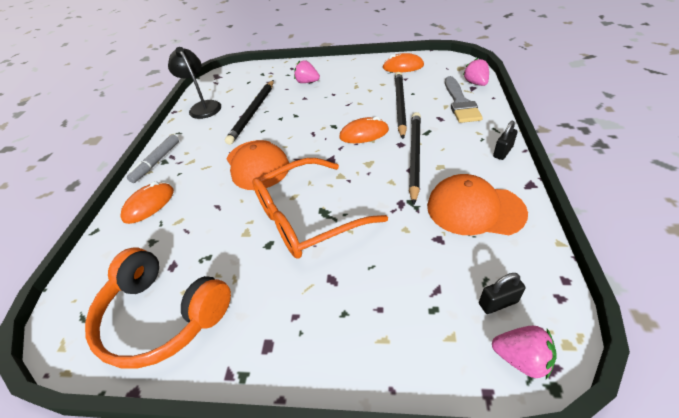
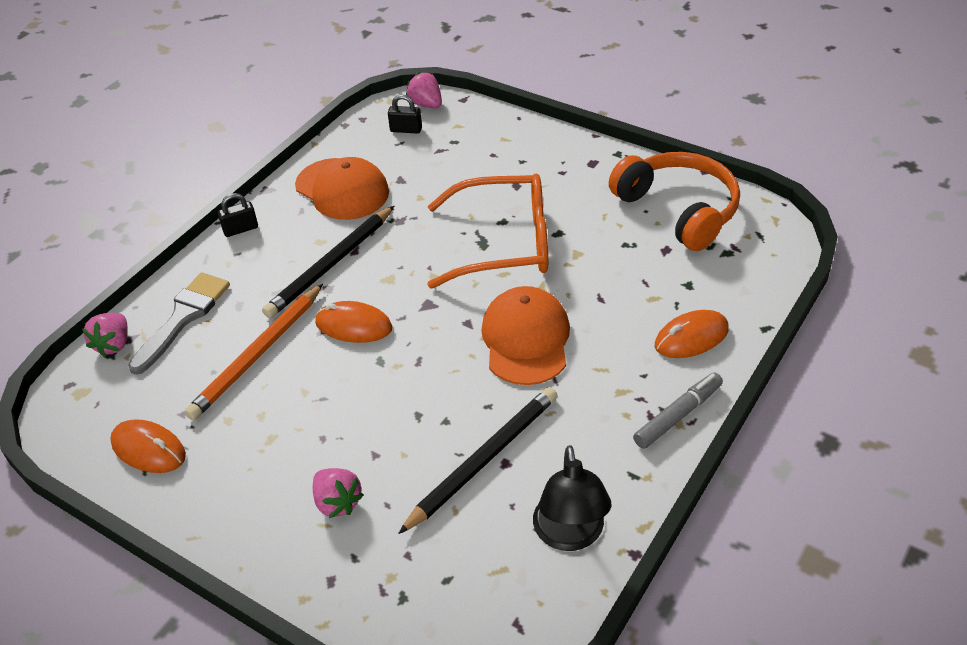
camera: 155 degrees left, 0 degrees up
black pencil [395,72,407,139] -> orange pencil [184,284,323,420]

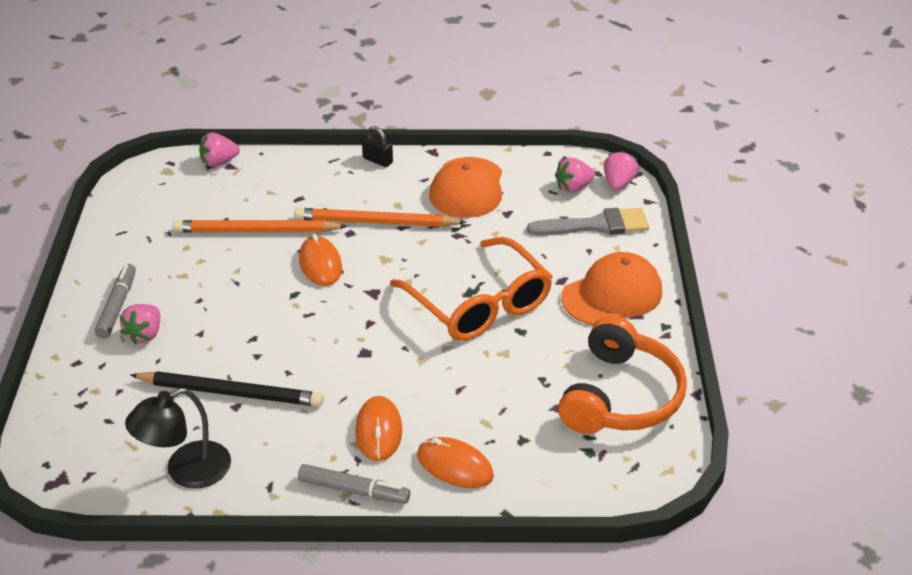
camera: 55 degrees right, 5 degrees down
orange mouse [110,419,186,473] -> orange mouse moved to [355,396,402,461]
grey brush [128,272,230,375] -> grey brush moved to [527,208,649,235]
black pencil [262,206,394,318] -> orange pencil [294,208,466,227]
black padlock [388,95,422,134] -> pink strawberry [555,157,595,193]
orange cap [481,286,570,385] -> orange cap moved to [561,252,662,325]
none -> grey marker [95,264,136,338]

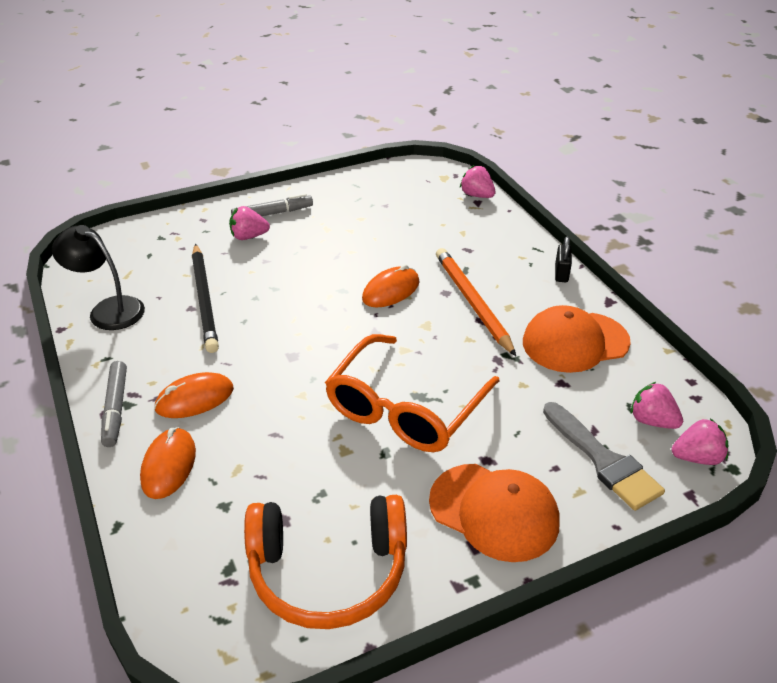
camera: 65 degrees right, 0 degrees up
orange pencil [173,220,348,233] -> none

